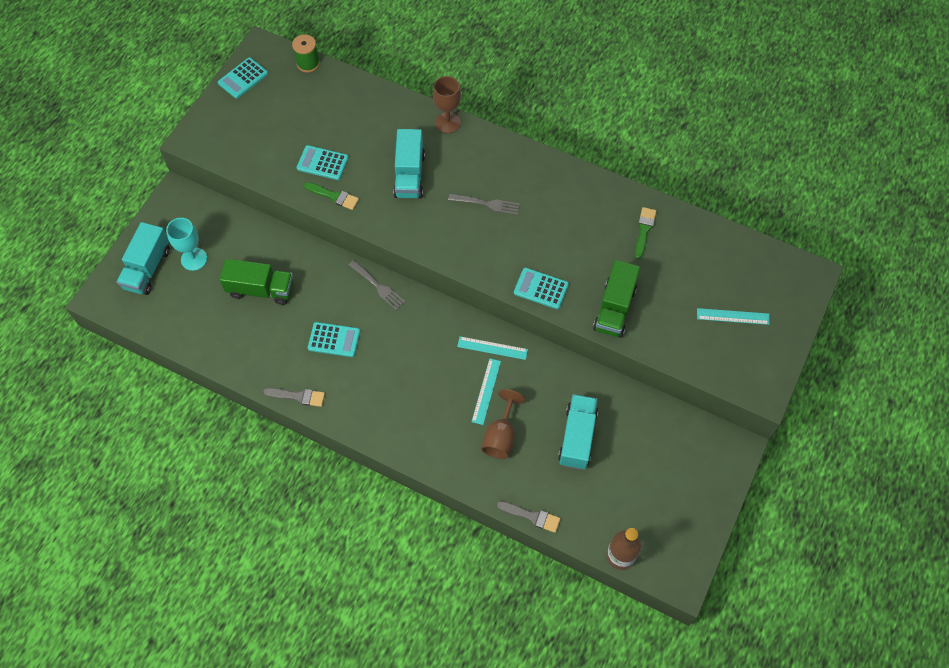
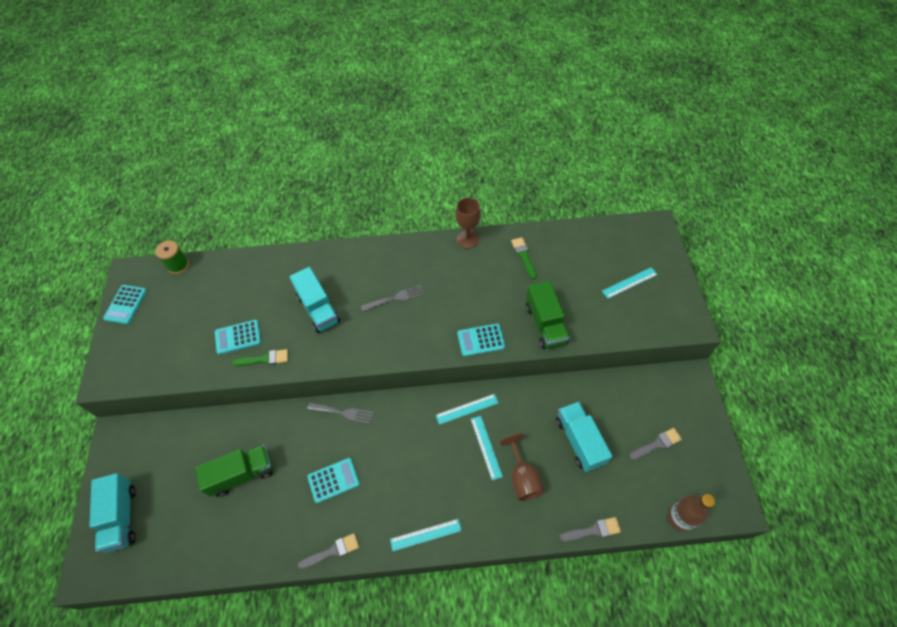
camera: 30 degrees left, 5 degrees down
turquoise goblet [166,218,207,271] -> none
brown goblet [433,76,461,133] -> brown goblet moved to [455,198,481,249]
none -> turquoise ruler [390,519,462,551]
none -> grey brush [629,428,682,460]

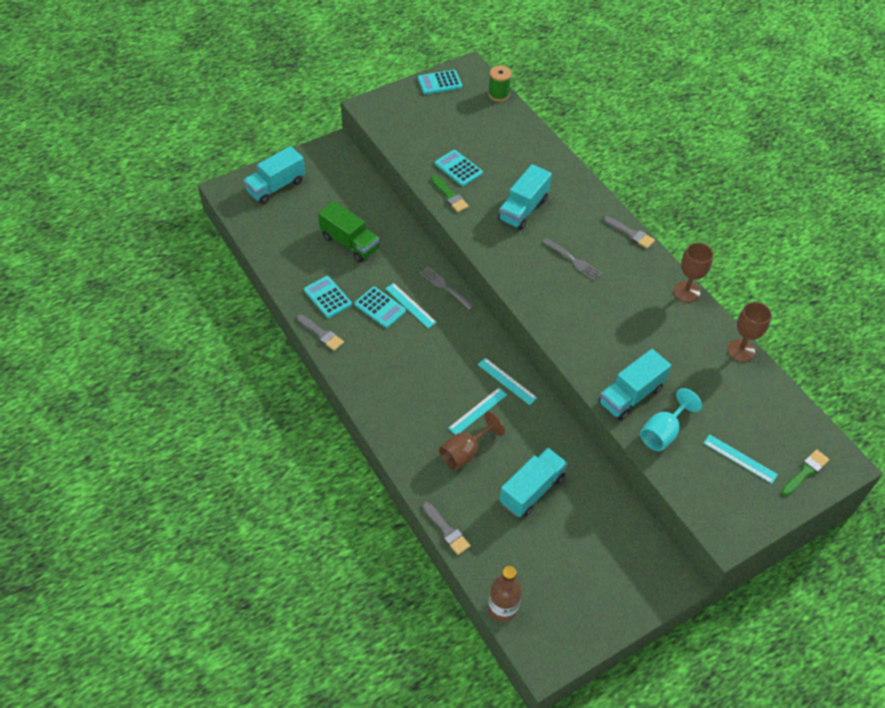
camera: 60 degrees right, 5 degrees down
grey fork [307,403,374,424] -> grey fork turned 150 degrees clockwise [419,267,474,310]
turquoise ruler [390,519,462,551] -> turquoise ruler moved to [385,283,437,328]
turquoise calculator [457,324,505,357] -> turquoise calculator moved to [304,276,352,318]
green brush [511,237,537,279] -> green brush moved to [782,449,829,496]
green truck [526,281,570,349] -> turquoise truck [599,349,671,421]
grey brush [629,428,682,460] -> grey brush moved to [604,216,655,249]
none -> turquoise goblet [640,388,702,451]
none -> brown goblet [727,302,772,362]

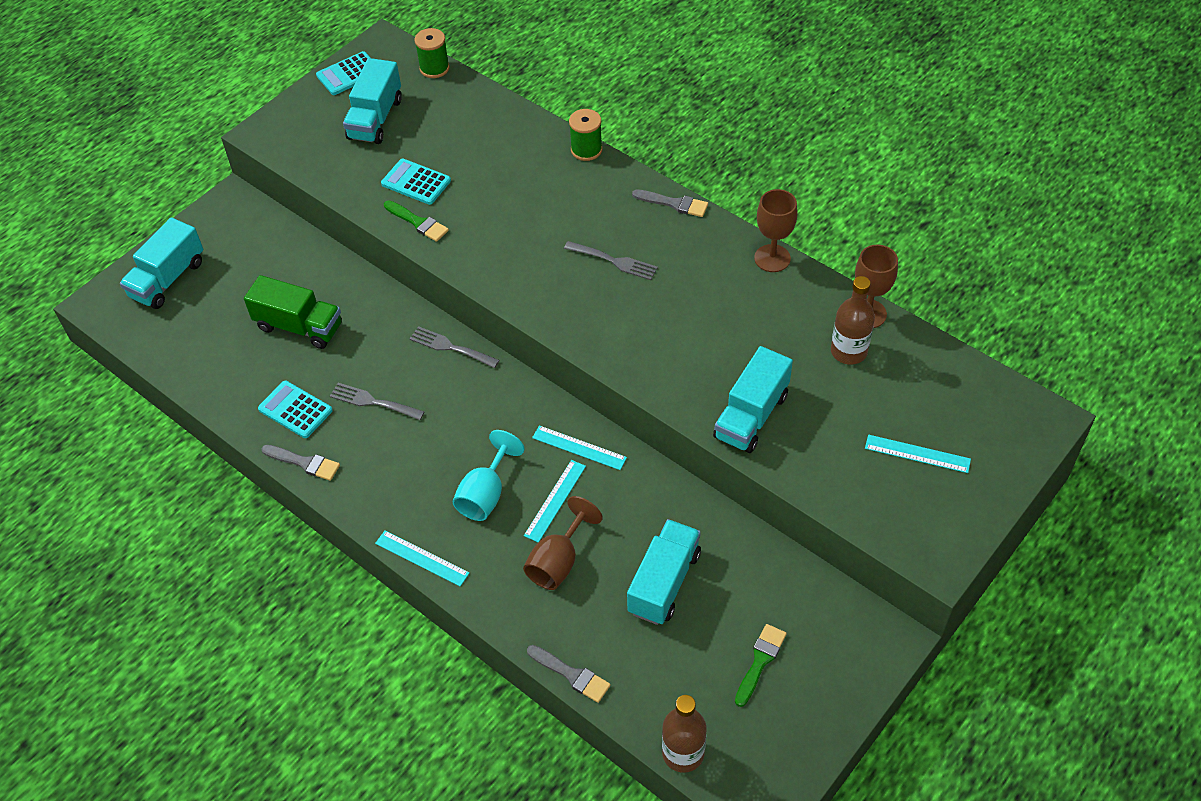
camera: 15 degrees left, 0 degrees up
turquoise calculator [354,287,406,328] -> grey fork [330,383,425,420]
turquoise ruler [385,283,437,328] -> turquoise ruler moved to [375,531,469,586]
turquoise truck [498,164,552,230] -> turquoise truck moved to [343,58,402,144]
turquoise goblet [640,388,702,451] -> turquoise goblet moved to [453,430,525,521]
green brush [782,449,829,496] -> green brush moved to [735,624,787,707]
none -> green spool [569,109,602,161]
none -> brown bottle [831,276,875,365]

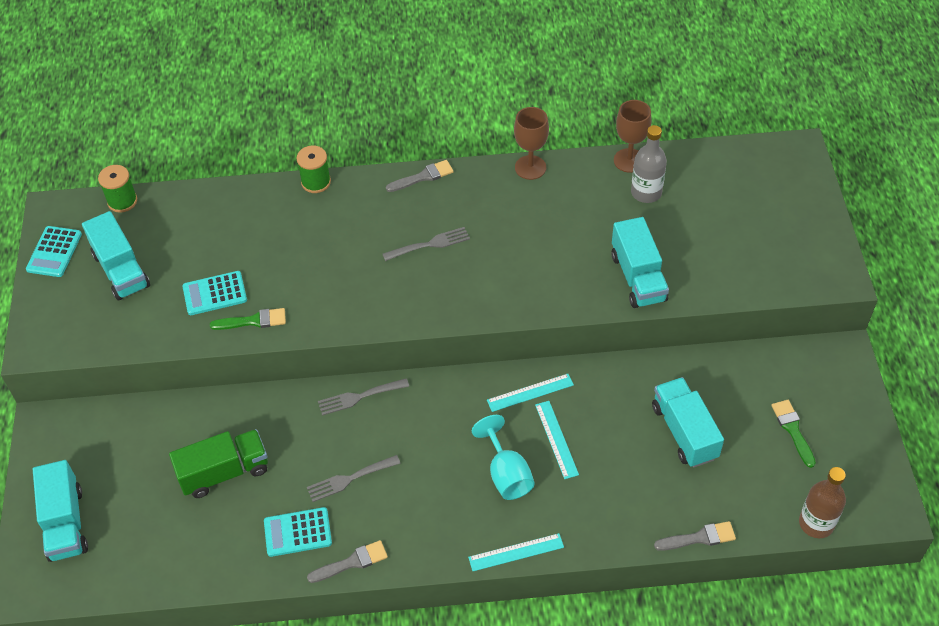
camera: 45 degrees left, 0 degrees up
brown goblet [523,496,603,590] -> none
brown bottle [831,276,875,365] -> grey bottle [631,125,667,203]
turquoise ruler [865,435,971,473] -> none

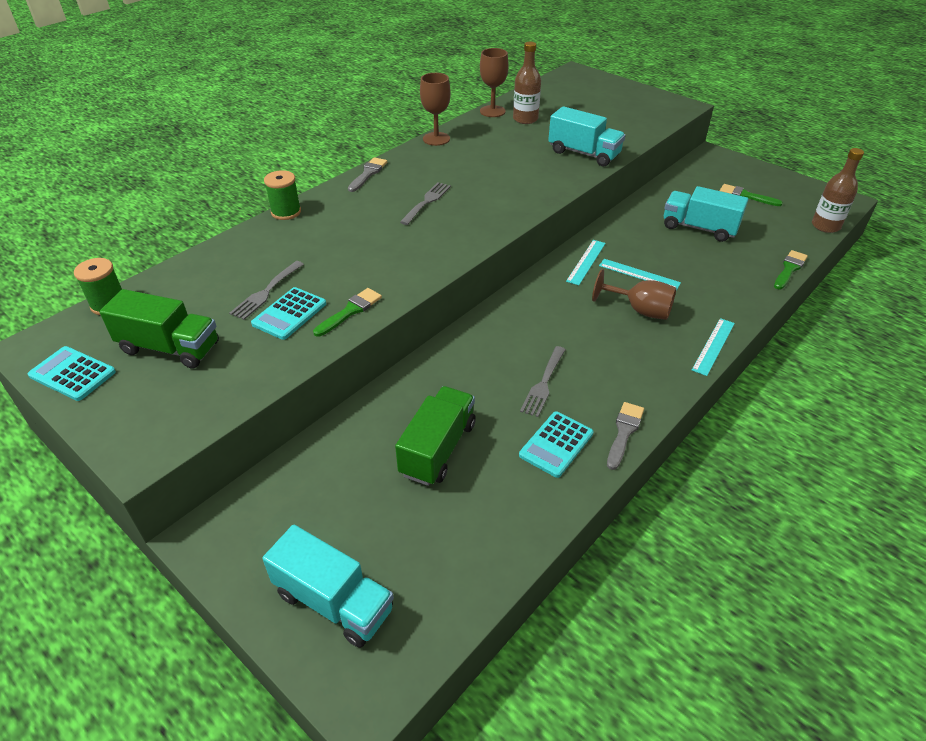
camera: 45 degrees left, 10 degrees down
turquoise calculator [26,226,82,277] -> turquoise calculator turned 150 degrees clockwise [28,346,116,401]
turquoise truck [82,211,150,300] -> green truck [99,289,219,369]
grey fork [318,378,409,415] -> grey fork moved to [229,261,304,320]
turquoise goblet [472,415,535,500] -> brown goblet [592,269,676,320]
grey bottle [631,125,667,203] -> brown bottle [513,42,541,124]
grey brush [654,521,736,551] -> green brush [774,250,808,290]

